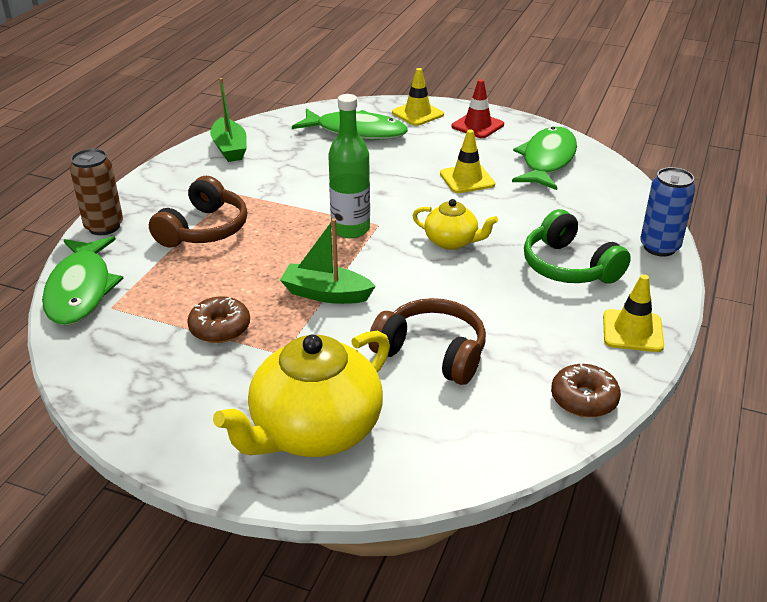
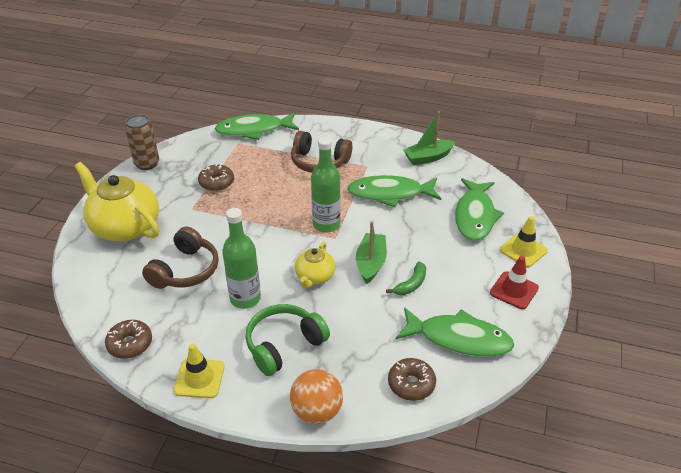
camera: 85 degrees right, 5 degrees up
brown can [70,149,123,235] -> brown can moved to [125,114,159,170]
green boat [280,219,376,304] -> green boat moved to [356,221,387,284]
yellow traffic cone [440,130,495,193] -> green banana [386,261,426,295]
blue can [640,167,695,257] -> orange ball [290,369,343,424]
none -> green bottle [222,208,261,309]
none -> green fish [347,175,441,207]
none -> brown donut [388,358,436,401]

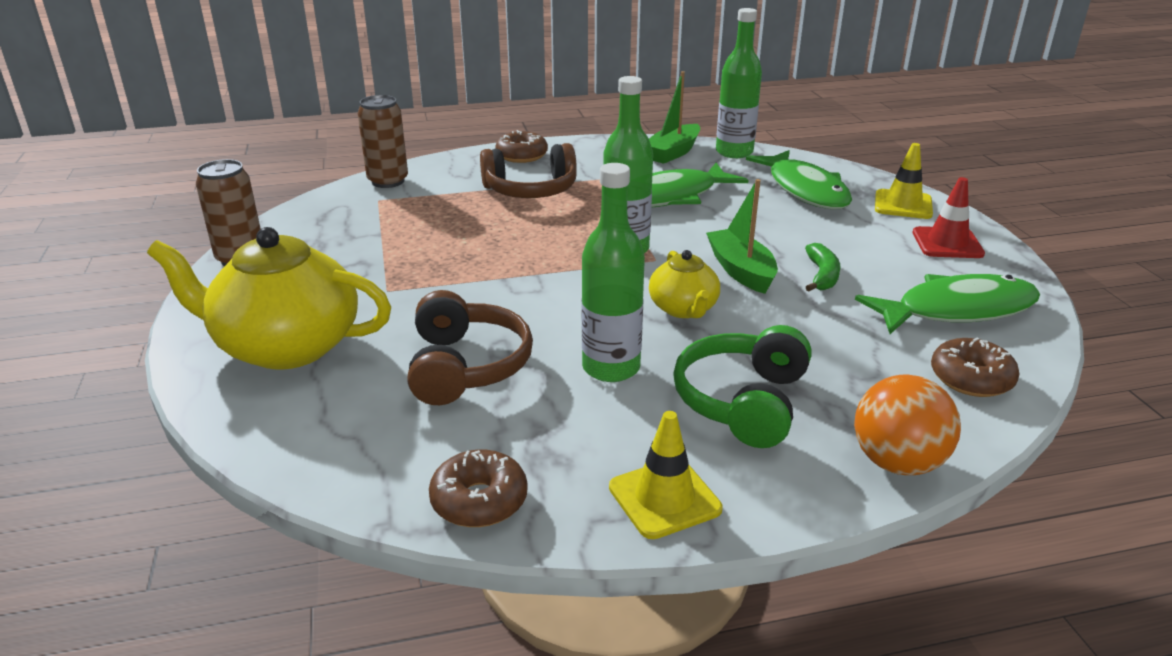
camera: 30 degrees left, 10 degrees down
brown donut [198,164,234,191] -> brown donut moved to [495,130,548,163]
green fish [215,113,299,140] -> brown can [358,95,408,188]
none -> green bottle [716,8,762,158]

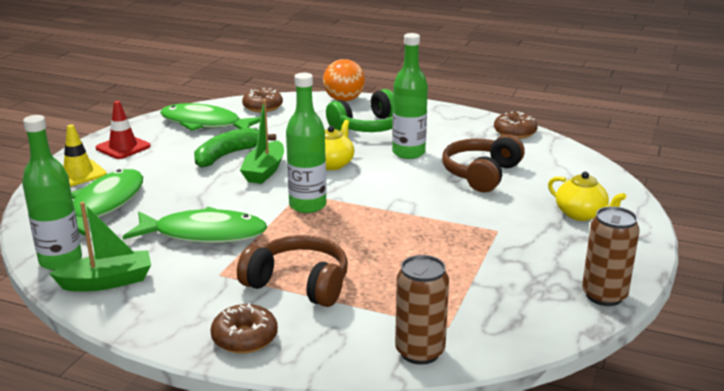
camera: 145 degrees left, 5 degrees down
yellow teapot [147,227,391,370] -> yellow teapot [548,172,626,221], size x0.53
yellow traffic cone [609,411,723,539] -> none
green banana [805,243,841,291] -> green banana [194,128,276,168], size x1.55

